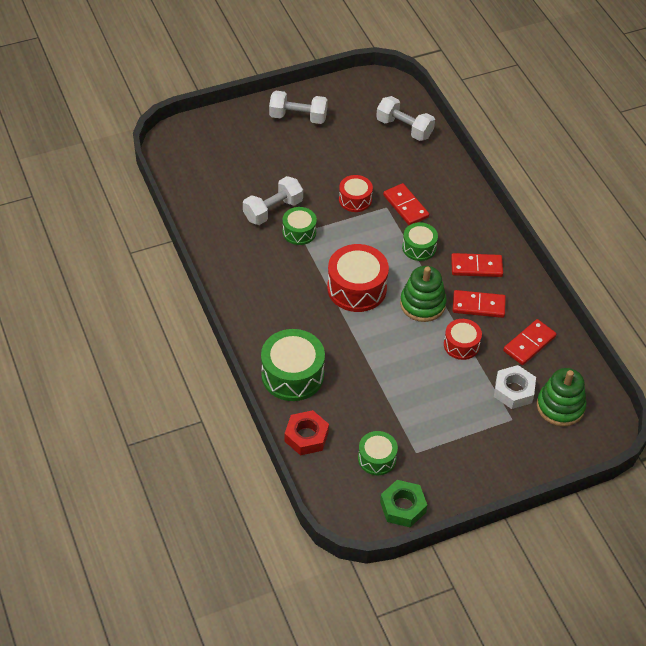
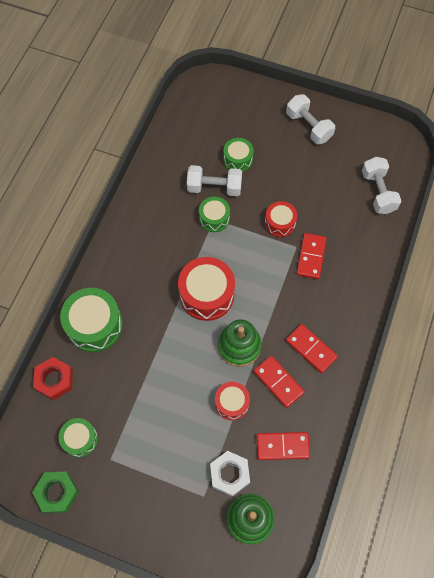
camera: 45 degrees right, 15 degrees up
green drum [402,222,438,261] -> green drum moved to [223,138,254,172]

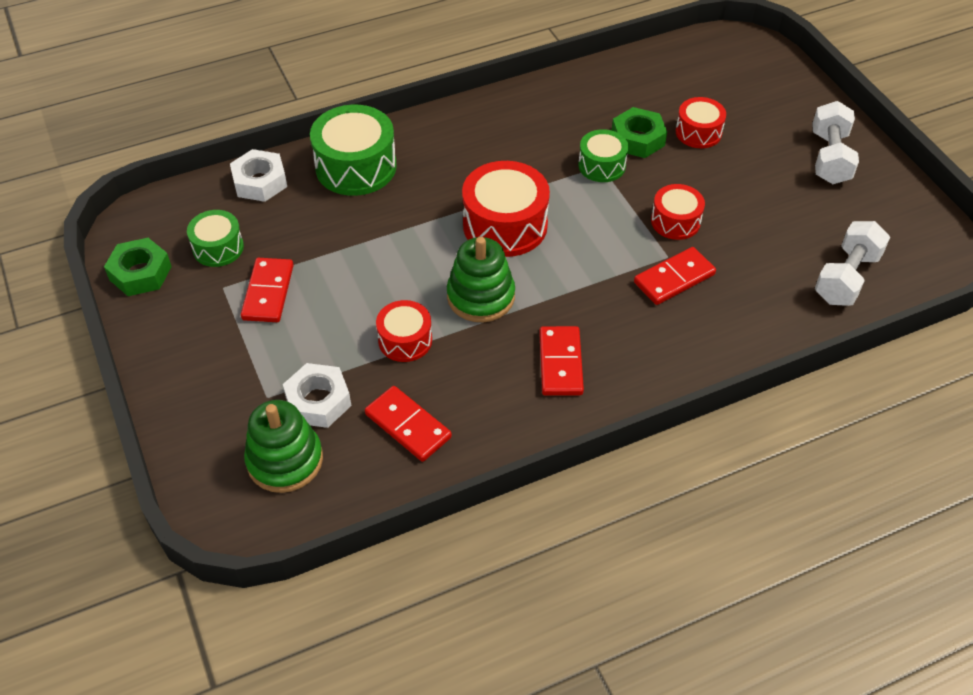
camera: 45 degrees right, 15 degrees down
red nut [33,357,73,400] -> white nut [230,149,287,202]
white dumbbell [187,165,242,196] -> green nut [612,107,667,158]
green drum [223,138,254,172] -> red drum [676,97,726,148]
red domino [253,356,305,408] -> red domino moved to [241,258,294,322]

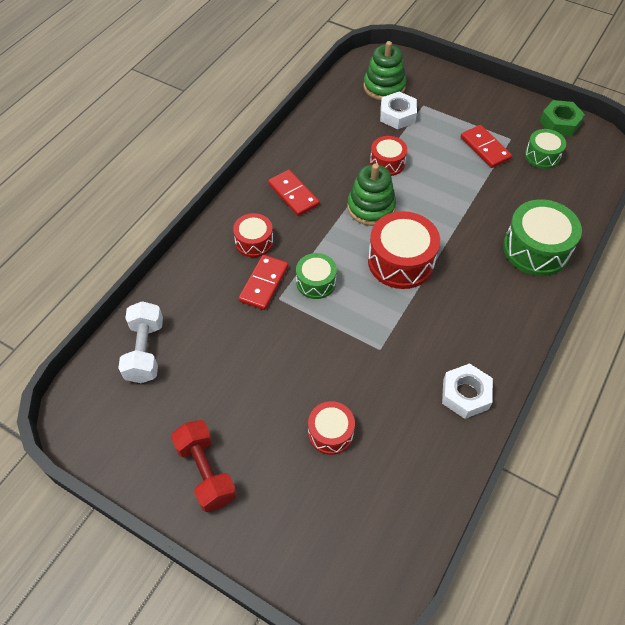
camera: 145 degrees right, 5 degrees up
white nut [230,149,287,202] -> white nut moved to [442,363,493,419]
red domino [365,386,452,462] -> none
green drum [578,129,628,182] -> green drum moved to [296,253,337,299]
green nut [612,107,667,158] -> none
red drum [651,184,705,240] -> red drum moved to [233,213,274,257]
white dumbbell [812,101,859,184] -> red dumbbell [171,420,237,512]

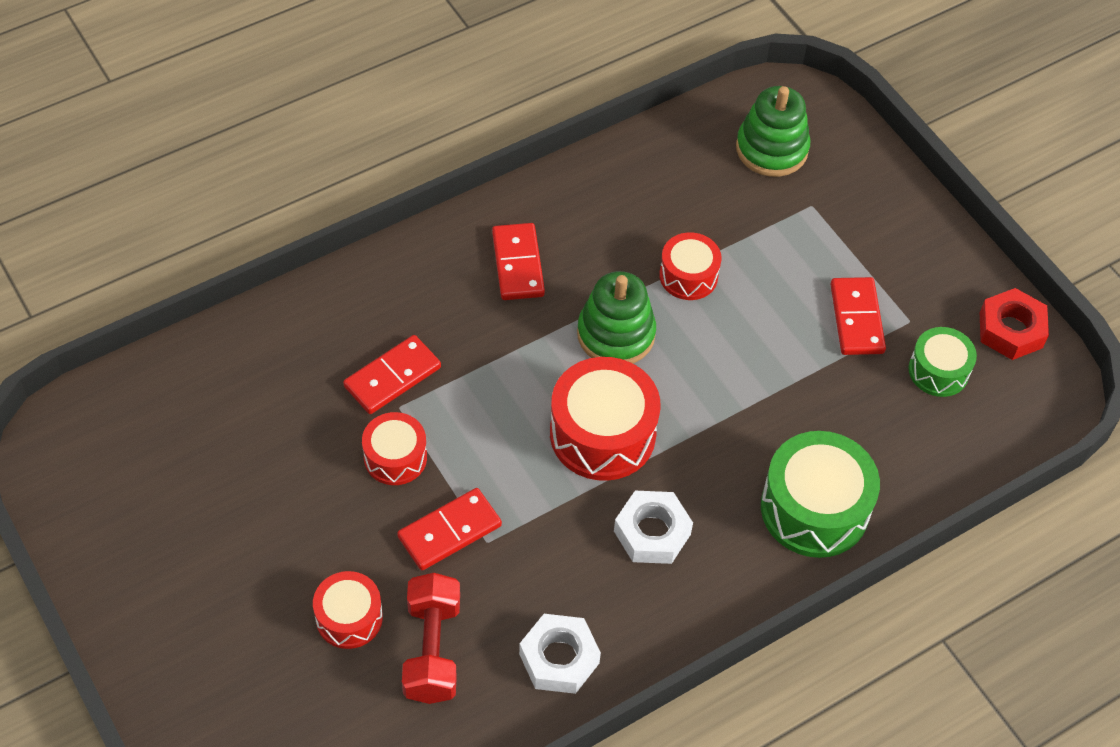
camera: 25 degrees right, 0 degrees up
white dumbbell [118,301,163,383] -> none
red dumbbell [171,420,237,512] -> red dumbbell moved to [402,573,460,704]
red drum [233,213,274,257] -> red drum moved to [362,412,427,485]
green drum [296,253,337,299] -> none
white nut [380,92,417,129] -> white nut moved to [614,491,693,564]
green nut [540,100,585,136] -> red nut [980,288,1049,360]
none -> red domino [397,488,502,570]

